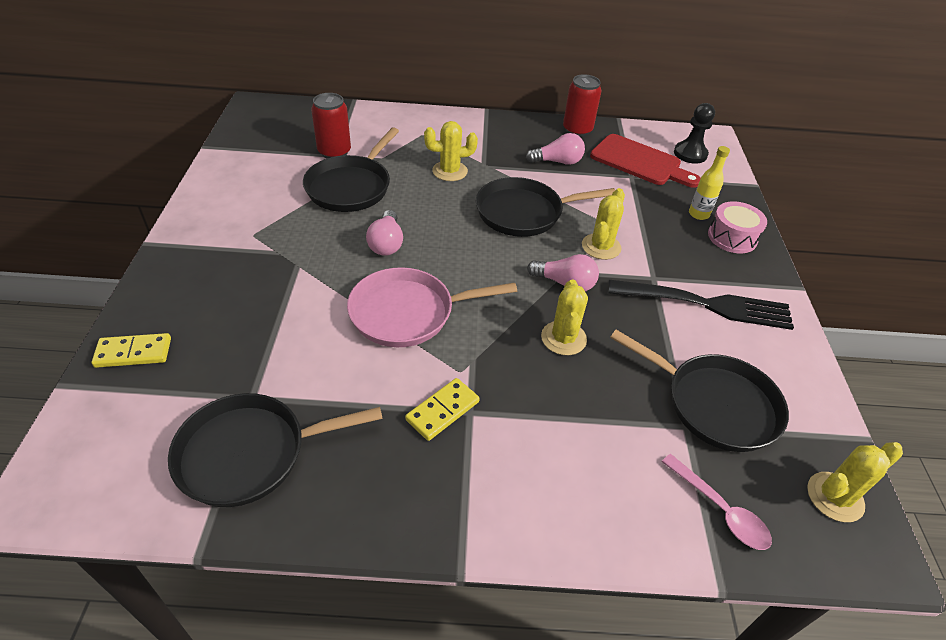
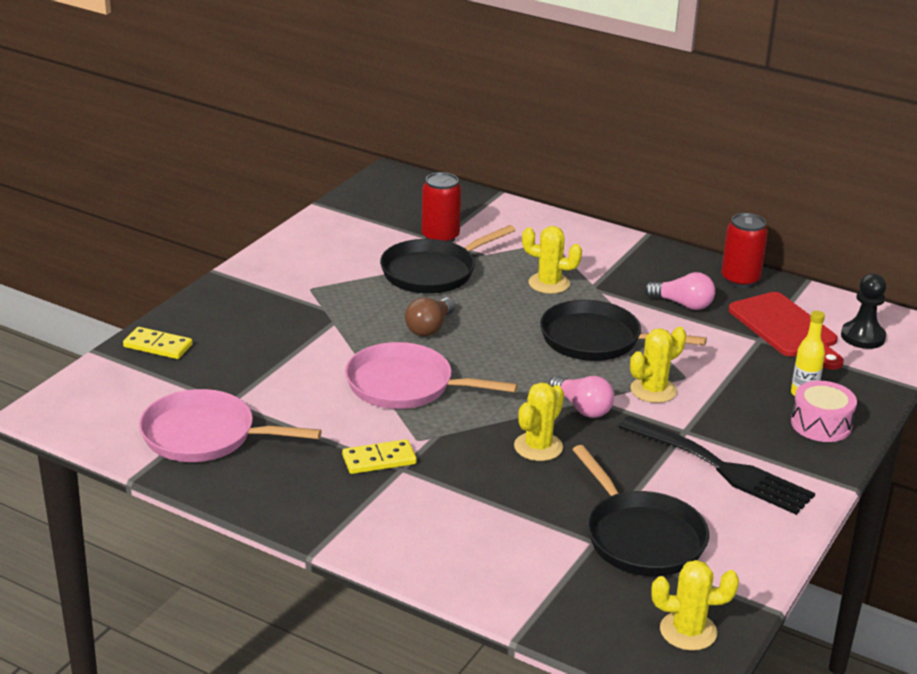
camera: 30 degrees right, 15 degrees down
black pan [168,393,383,507] -> pink pan [139,389,322,462]
pink light bulb [366,210,403,256] -> brown light bulb [405,297,455,337]
pink spoon [661,454,772,550] -> none

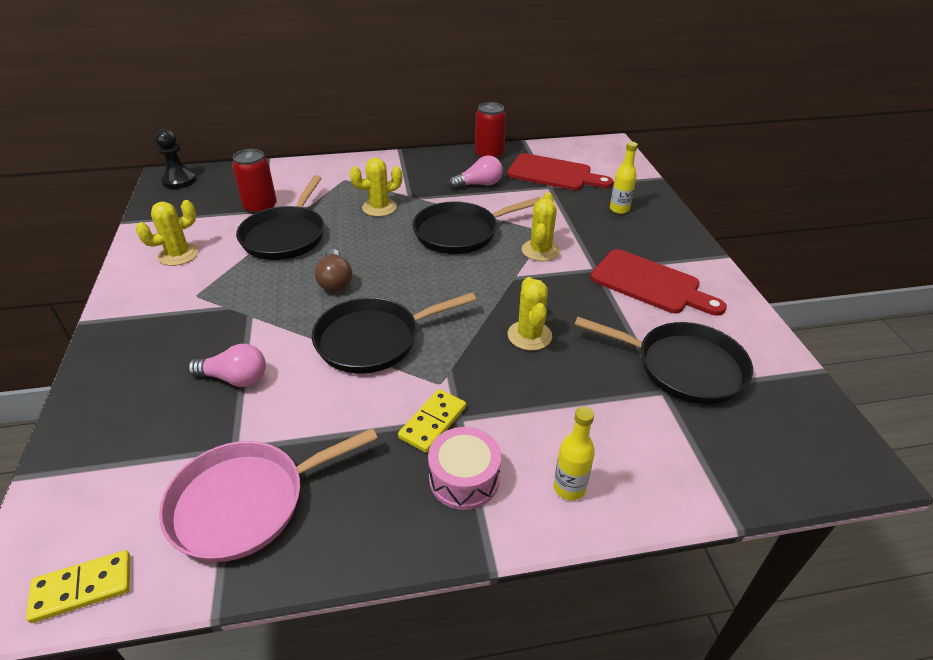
camera: 40 degrees left, 10 degrees up
yellow domino [123,327,192,359] -> yellow domino moved to [26,550,130,623]
pink pan [345,342,518,409] -> black pan [312,292,476,374]
pink light bulb [549,375,614,418] -> pink light bulb moved to [188,344,266,387]
black fork [618,416,815,515] -> red cutting board [590,249,727,316]
yellow cactus [651,560,739,651] -> yellow cactus moved to [136,200,199,266]
pink drum [791,381,857,442] -> pink drum moved to [428,427,501,510]
black pawn [841,274,886,349] -> black pawn moved to [155,129,197,189]
none -> yellow bottle [554,407,595,500]

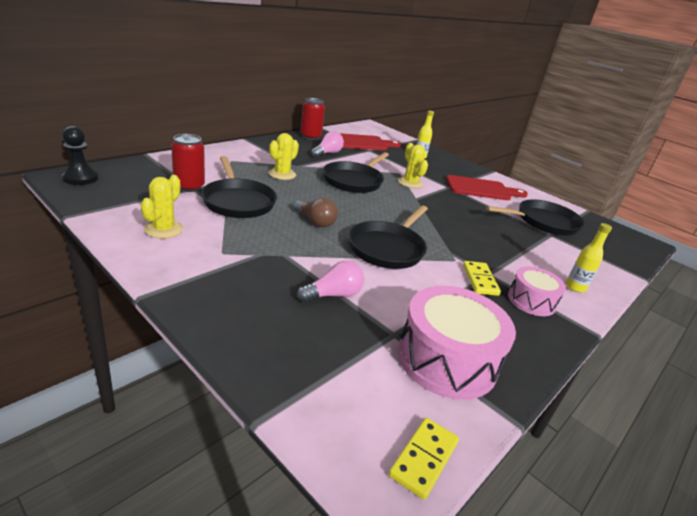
camera: 40 degrees left, 10 degrees down
pink pan [159,428,378,562] -> pink drum [398,286,516,400]
yellow cactus [508,277,552,351] -> none

